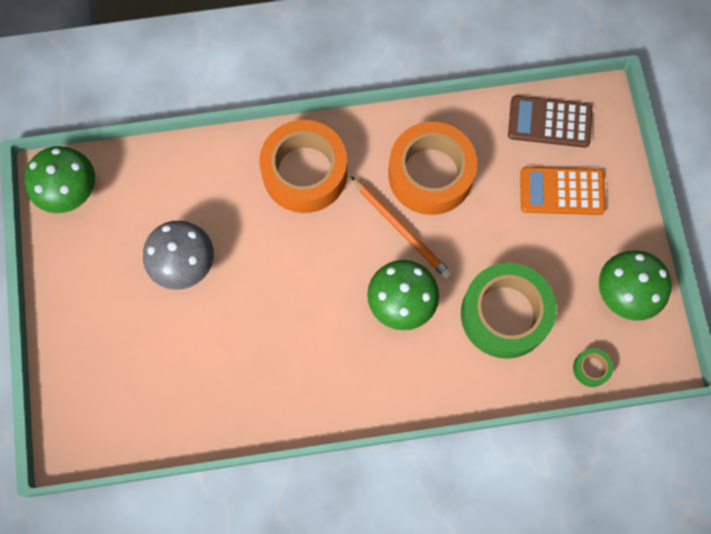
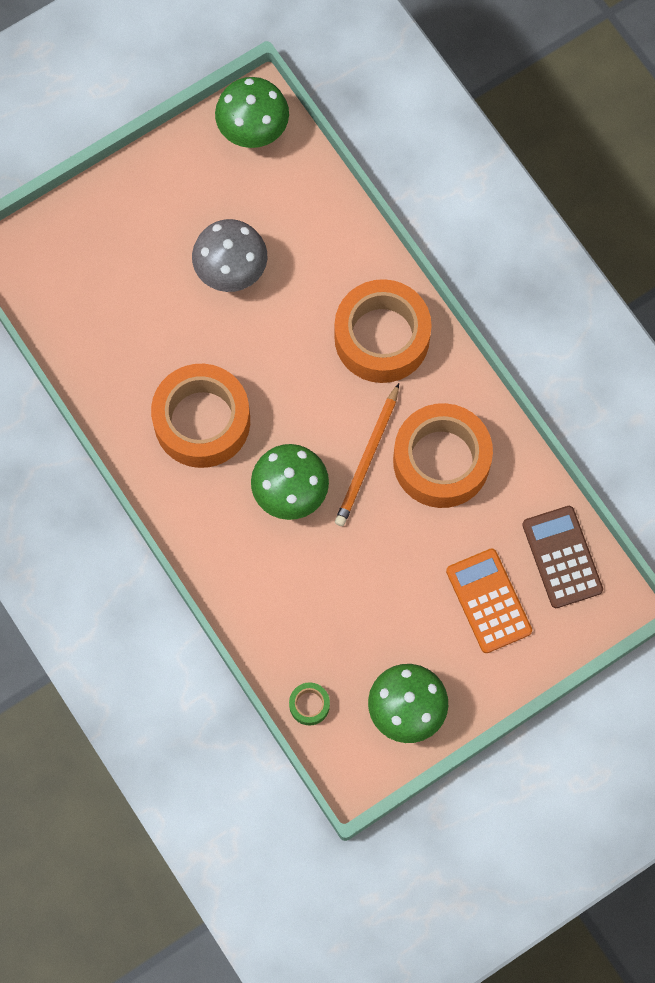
camera: 65 degrees right, 0 degrees up
green tape [461,263,556,359] -> none
none -> orange tape [151,364,250,468]

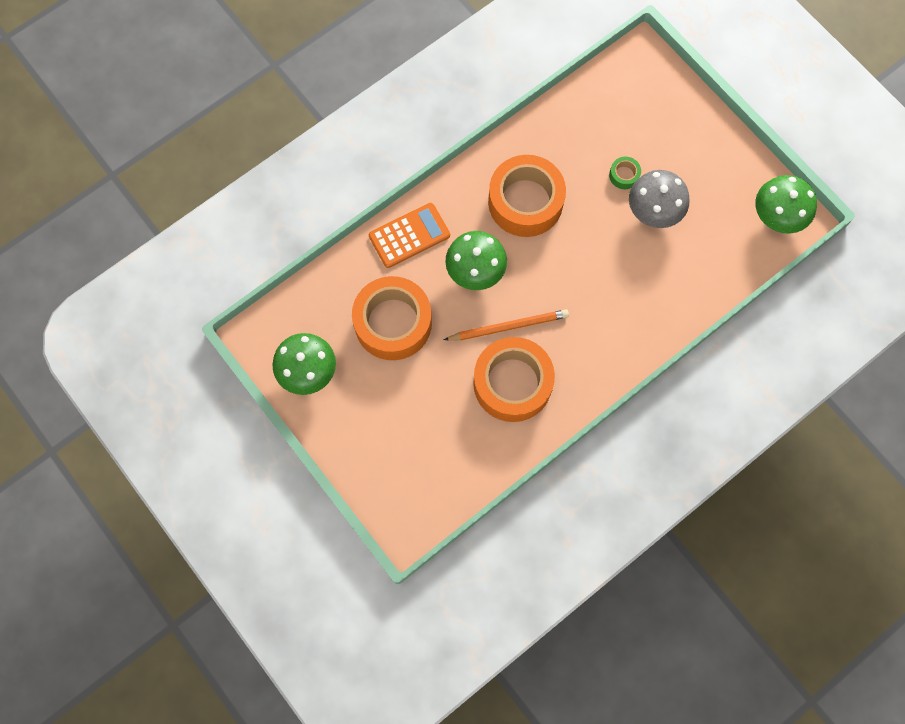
camera: 85 degrees right, 0 degrees up
green tape [289,683,330,725] -> green tape moved to [609,157,641,189]
orange tape [334,279,432,383] -> orange tape moved to [352,276,432,360]
orange pencil [335,383,399,526] -> orange pencil turned 150 degrees clockwise [444,309,569,340]
orange calculator [446,548,532,653] -> orange calculator moved to [369,203,450,268]
brown calculator [522,506,603,608] -> none

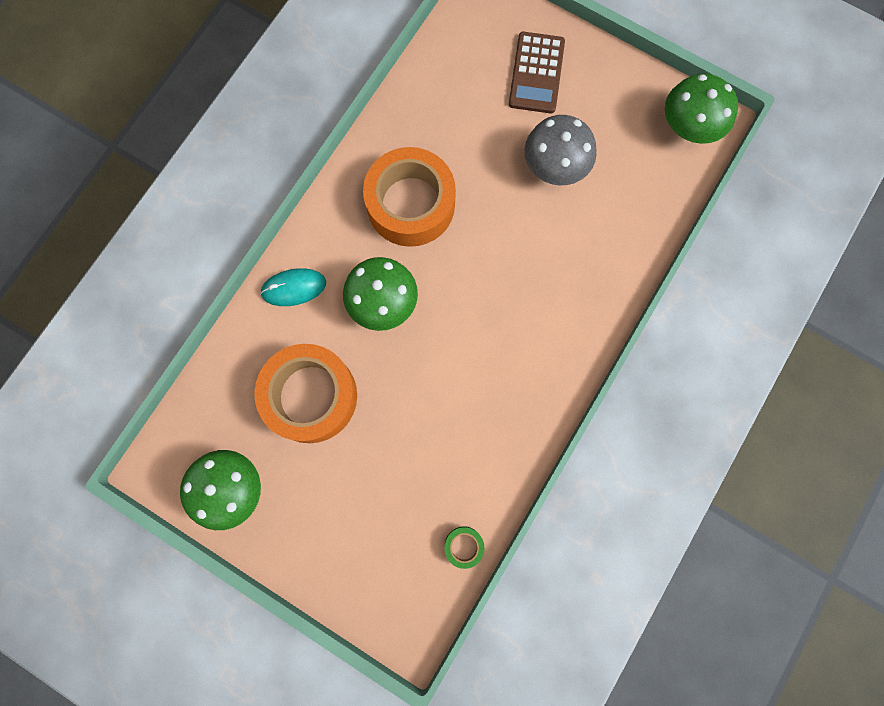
camera: 20 degrees left, 5 degrees up
orange calculator [369,203,450,268] -> turquoise mouse [260,268,326,306]
orange pencil [444,309,569,340] -> none
orange tape [473,337,555,422] -> none
green tape [609,157,641,189] -> green tape moved to [444,526,485,569]
none -> brown calculator [509,32,565,113]

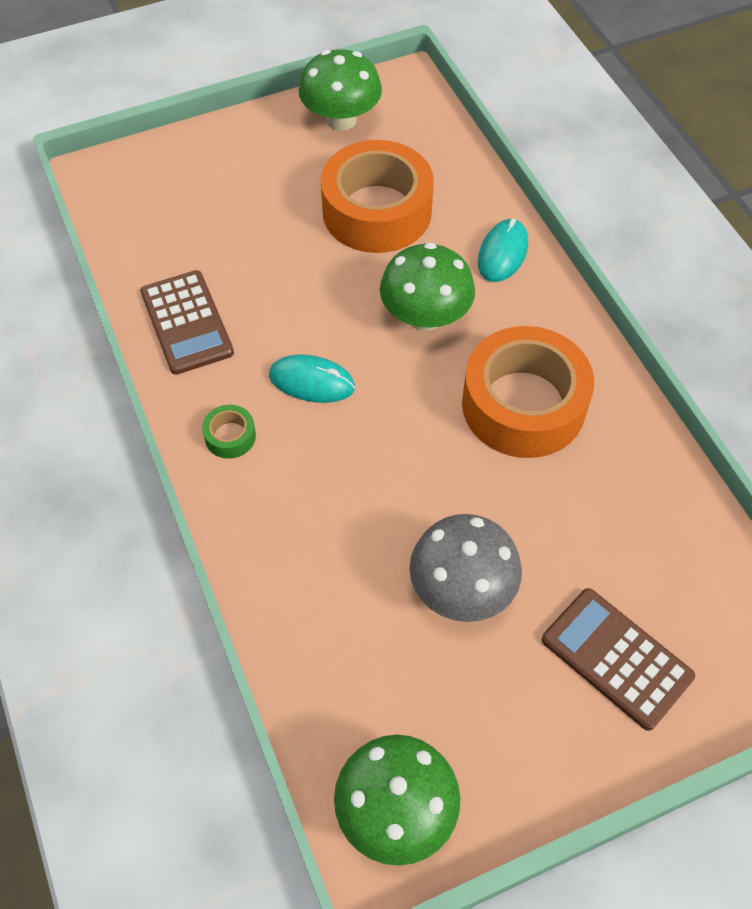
camera: 125 degrees right, 20 degrees down
green tape [444,526,485,569] -> green tape moved to [202,405,256,459]
none -> brown calculator [140,270,234,375]
none -> turquoise mouse [269,354,355,403]

